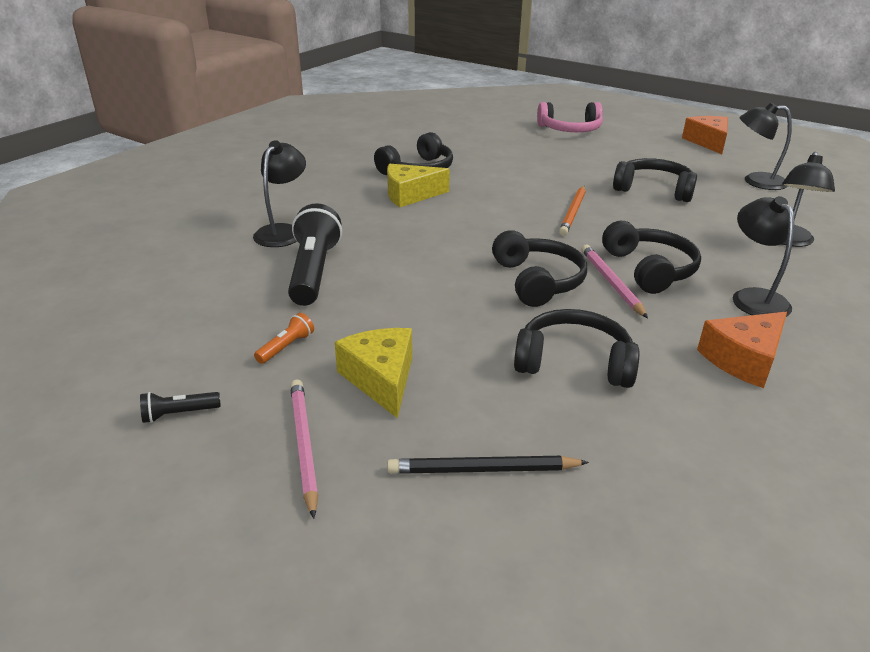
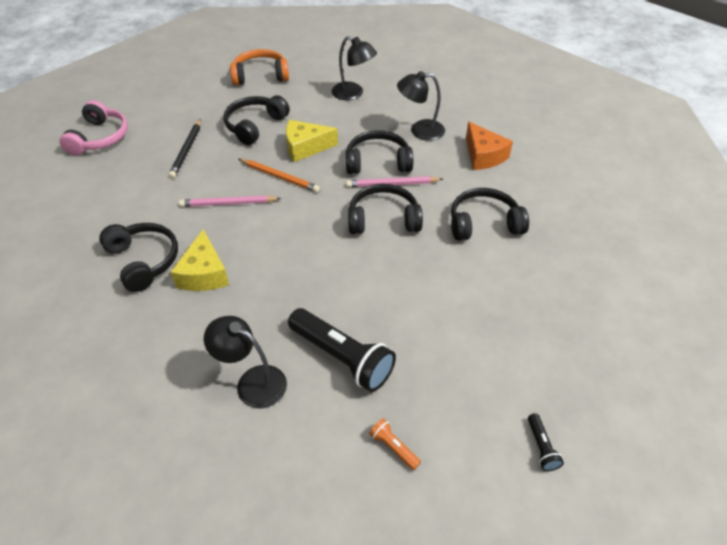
camera: 80 degrees left, 15 degrees up
orange flashlight [254,313,314,364] -> orange flashlight moved to [369,418,421,470]
black flashlight [288,203,342,306] -> black flashlight turned 150 degrees counterclockwise [288,308,396,392]
pink pencil [290,380,318,519] -> pink pencil moved to [179,196,281,207]
yellow cheese [335,328,412,418] -> yellow cheese moved to [286,120,338,162]
black pencil [387,456,589,474] -> black pencil moved to [169,119,201,178]
black headphones [514,309,639,388] -> black headphones turned 60 degrees clockwise [451,188,529,241]
orange cheese [682,116,728,154] -> none
black lamp [739,103,792,190] -> orange headphones [230,49,289,85]

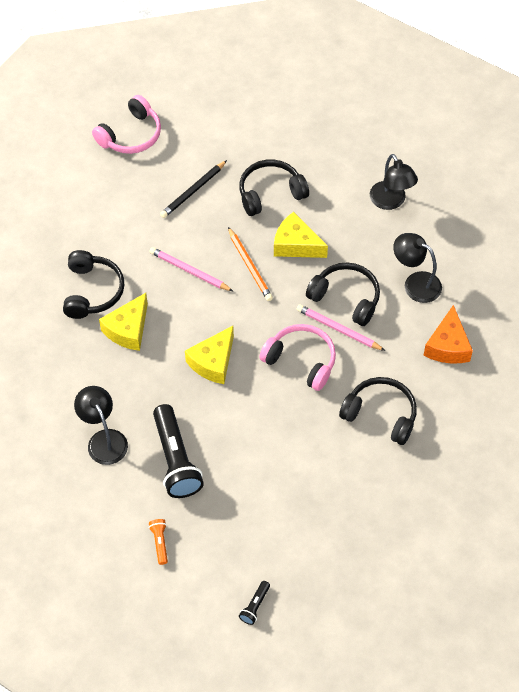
camera: 35 degrees right, 10 degrees up
orange headphones [230,49,289,85] -> none
black headphones [348,184,423,234] -> pink headphones [259,324,336,391]
none -> yellow cheese [185,326,234,384]

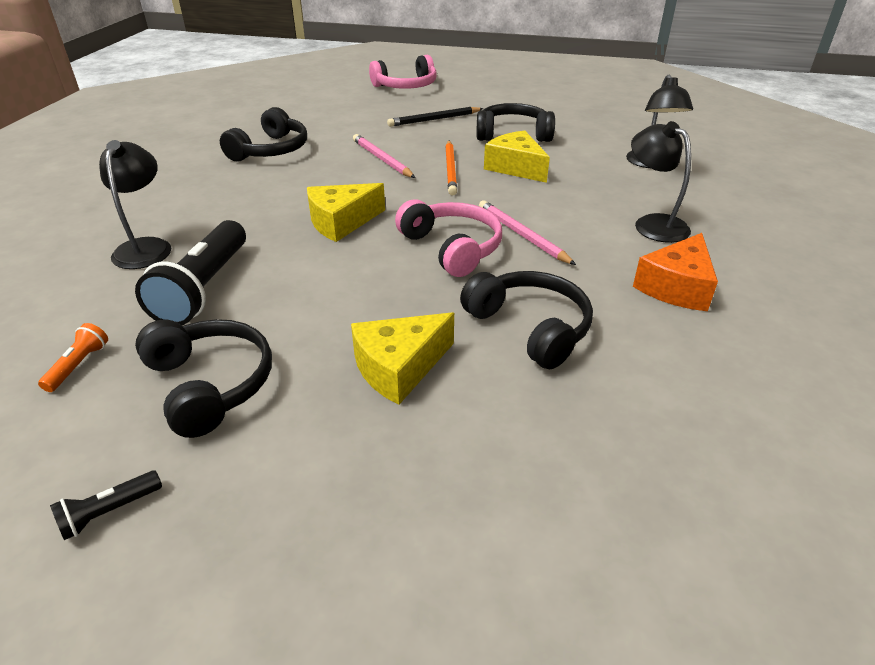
camera: 25 degrees right, 20 degrees down
yellow cheese [99,293,148,351] -> yellow cheese moved to [351,312,454,405]
black headphones [306,262,380,326] -> black headphones moved to [135,319,272,438]

